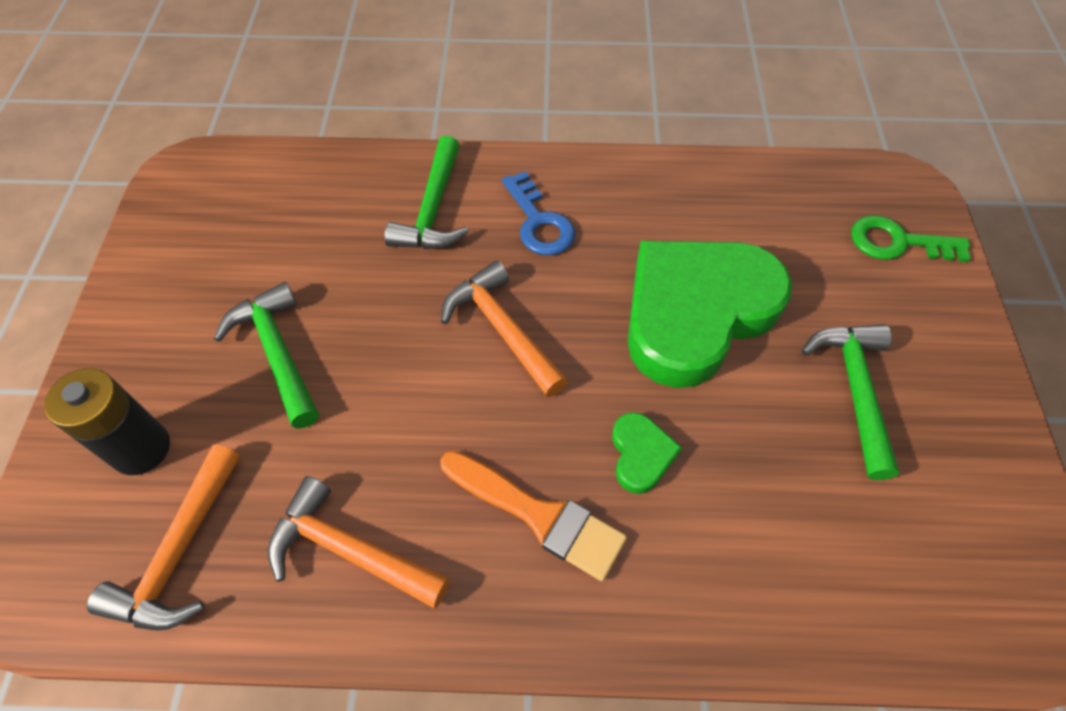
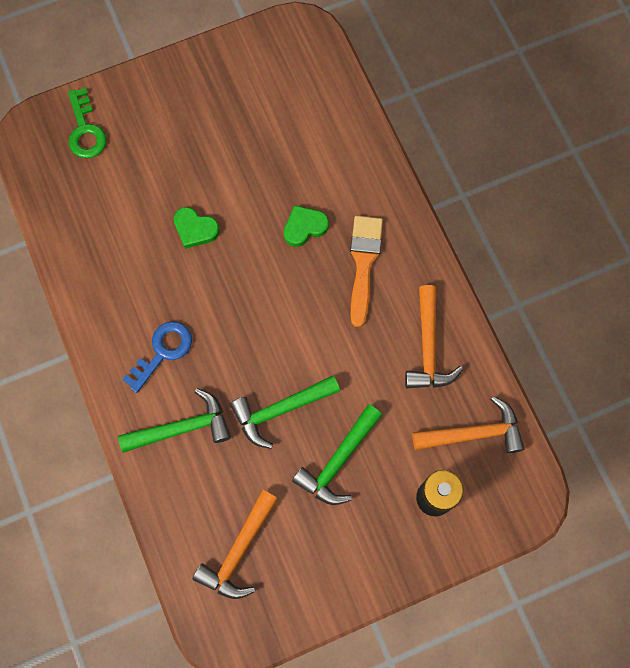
camera: 115 degrees left, 15 degrees up
orange hammer [441,261,568,397] -> orange hammer moved to [193,490,278,599]
green heart [627,241,792,388] -> green heart [174,207,220,249], size x0.40
green hammer [802,324,899,480] -> green hammer moved to [230,376,340,449]

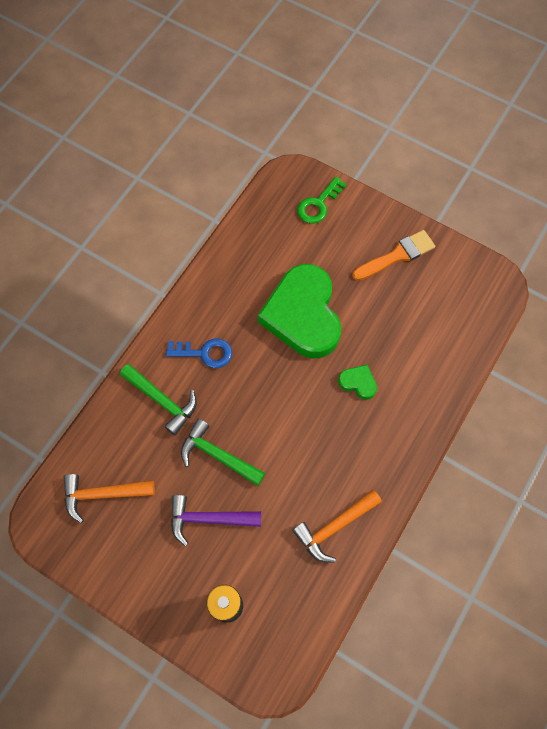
camera: 55 degrees right, 5 degrees down
green heart [174,207,220,249] -> green heart [258,264,341,358], size x2.48
green hammer [292,405,382,505] -> purple hammer [171,495,261,546]
orange brush [350,216,383,327] -> orange brush moved to [352,230,435,281]
orange hammer [412,396,524,453] -> none

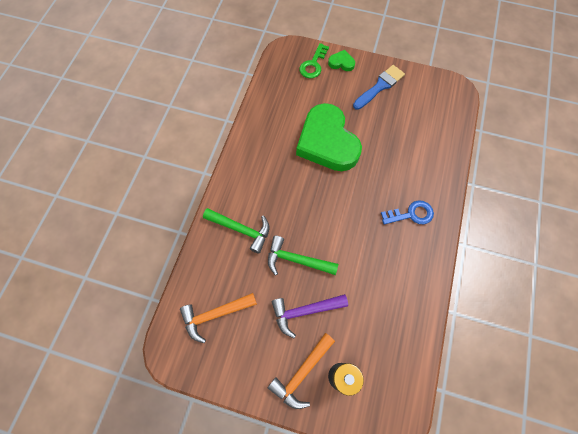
camera: 15 degrees left, 0 degrees up
blue key [166,339,232,368] -> blue key moved to [381,200,434,225]
orange hammer [292,490,382,563] -> orange hammer moved to [268,333,335,409]
green heart [338,365,377,400] -> green heart moved to [328,50,355,71]
orange brush [352,230,435,281] -> blue brush [353,65,405,110]

